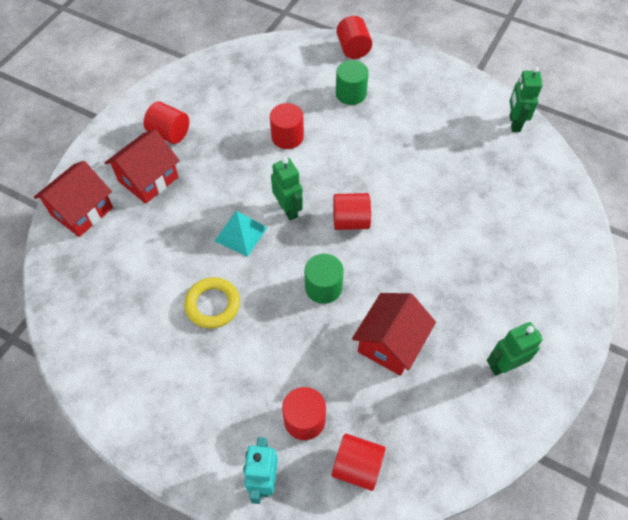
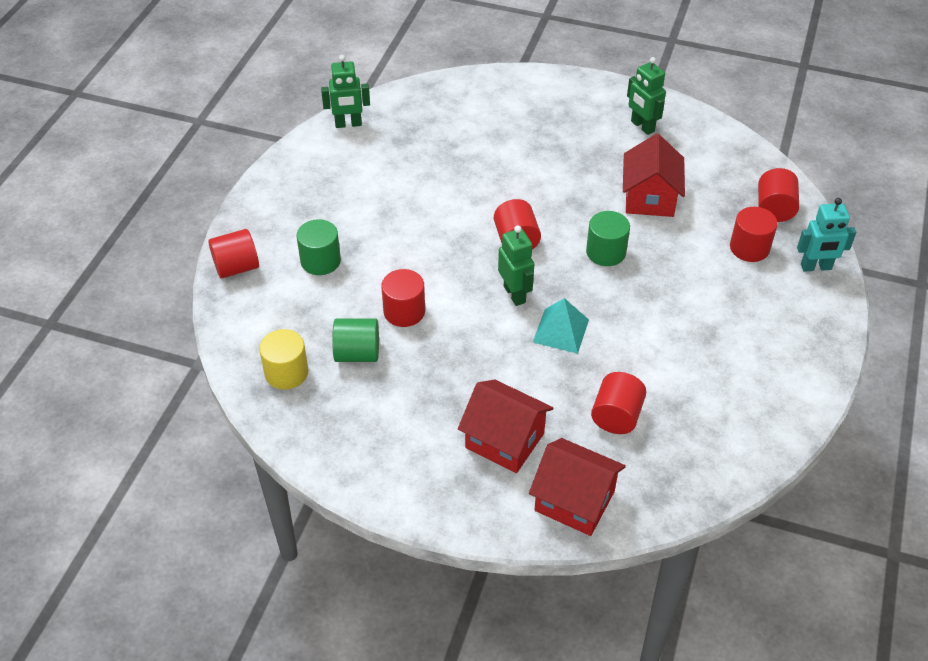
camera: 100 degrees left, 10 degrees down
red cylinder [144,101,189,144] -> red cylinder moved to [591,372,646,434]
yellow ring [184,277,240,329] -> none
green robot [271,158,303,220] -> green robot turned 105 degrees clockwise [498,226,534,306]
red house [352,293,436,376] -> red house turned 75 degrees clockwise [623,134,685,217]
none -> yellow cylinder [259,329,309,390]
none -> green cylinder [332,318,379,362]

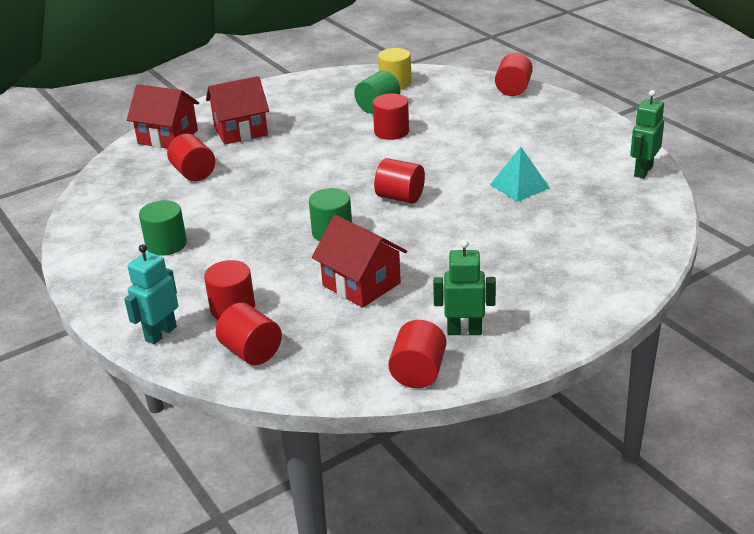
camera: 130 degrees right, 15 degrees down
green cylinder [296,219,341,275] -> green cylinder moved to [139,200,187,256]
green robot [498,226,534,306] -> none
red house [529,438,626,536] -> red house turned 45 degrees clockwise [127,84,199,148]
turquoise pyramid [533,298,589,354] -> turquoise pyramid moved to [490,147,550,202]
none -> red cylinder [388,320,446,388]

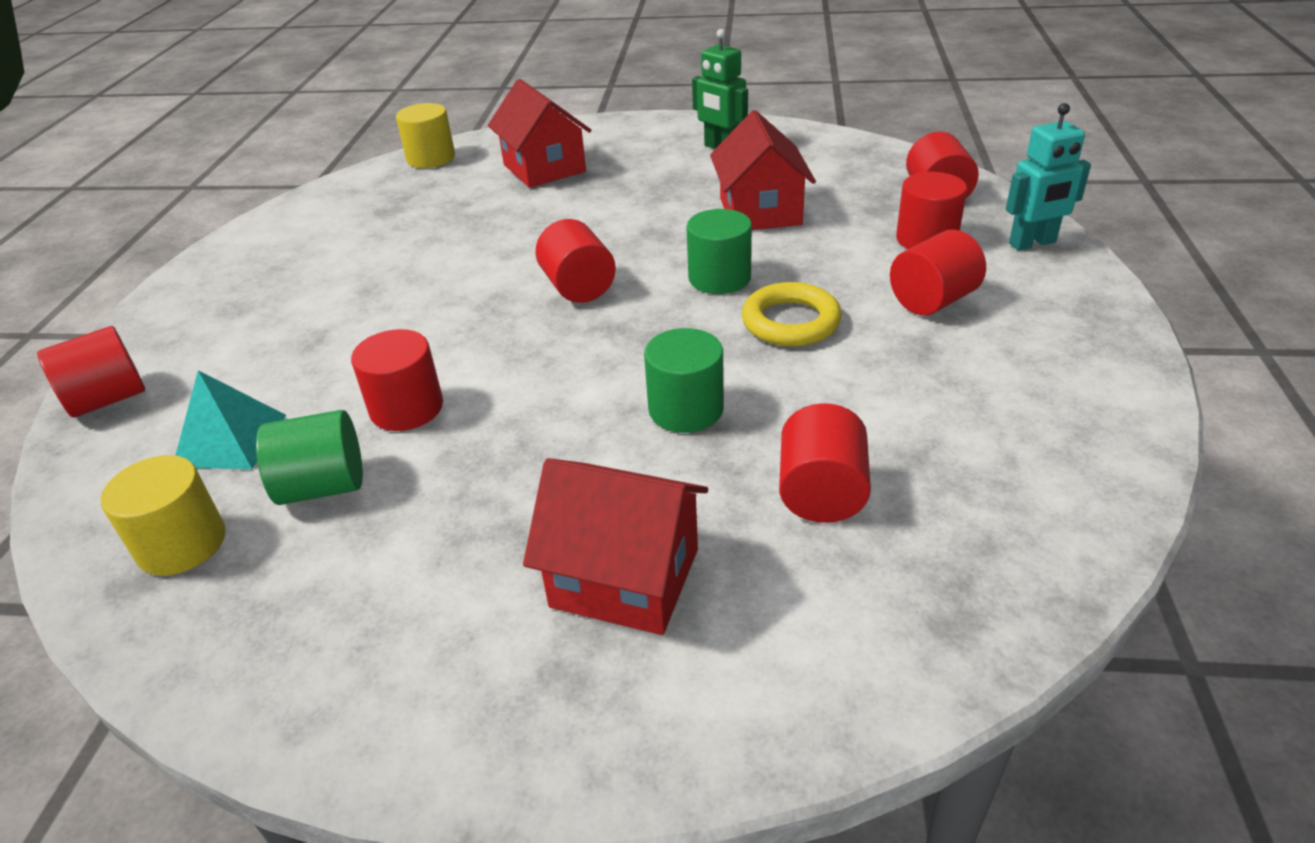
camera: 140 degrees left, 5 degrees up
red house [127,84,199,148] -> red house moved to [488,79,591,188]
green cylinder [139,200,187,256] -> green cylinder moved to [644,328,724,433]
red cylinder [388,320,446,388] -> red cylinder moved to [890,230,986,315]
turquoise pyramid [490,147,550,202] -> turquoise pyramid moved to [175,370,286,469]
green robot [630,90,664,179] -> none
none -> yellow cylinder [396,103,455,168]
none -> yellow ring [742,282,842,346]

